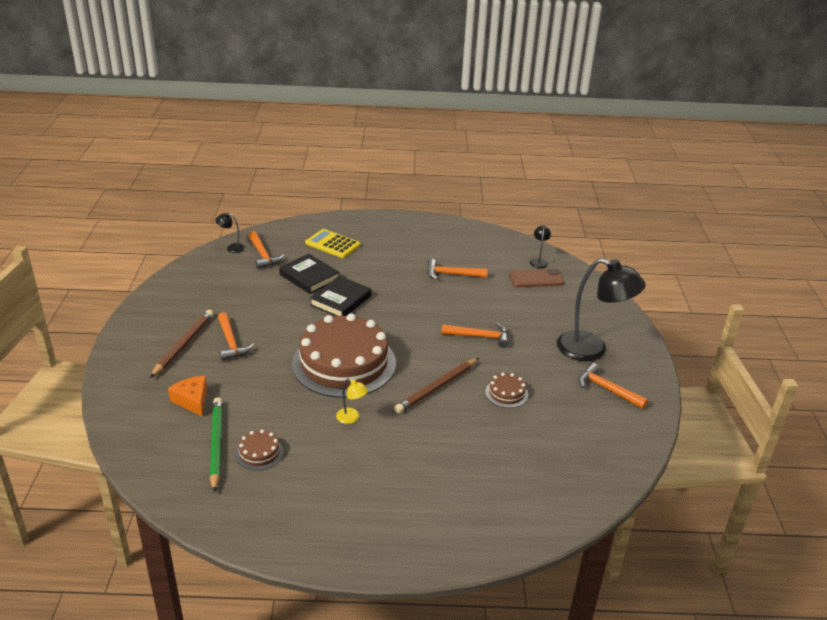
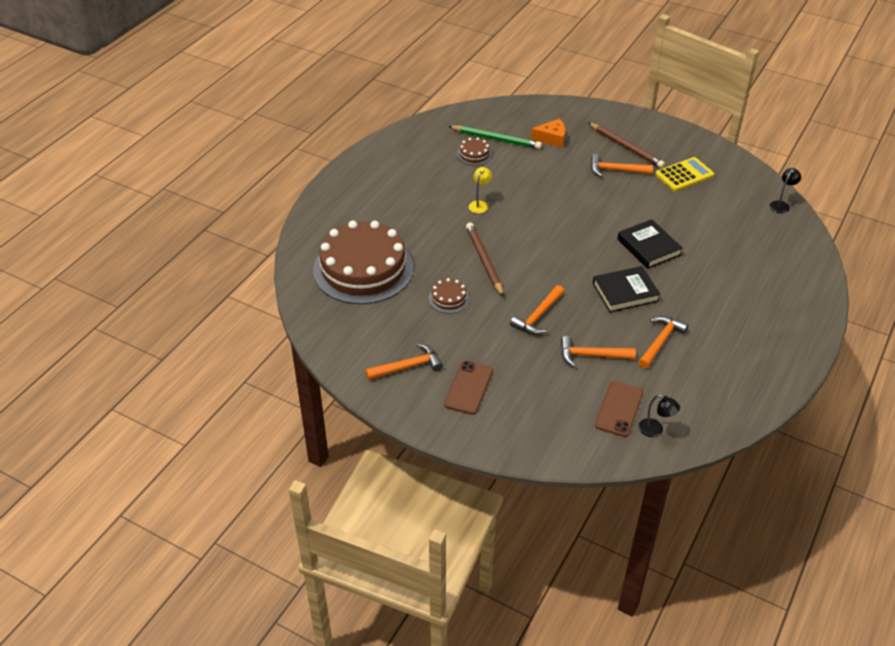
camera: 120 degrees right, 10 degrees up
orange hammer [249,231,284,269] -> orange hammer moved to [561,336,636,367]
black book [279,254,339,294] -> black book moved to [593,266,661,313]
brown cake [292,313,396,398] -> brown cake moved to [313,221,414,304]
yellow calculator [305,229,360,258] -> yellow calculator moved to [655,157,714,191]
yellow lamp [336,378,368,424] -> yellow lamp turned 135 degrees clockwise [469,167,492,213]
black lamp [557,258,646,361] -> brown phone [444,361,493,415]

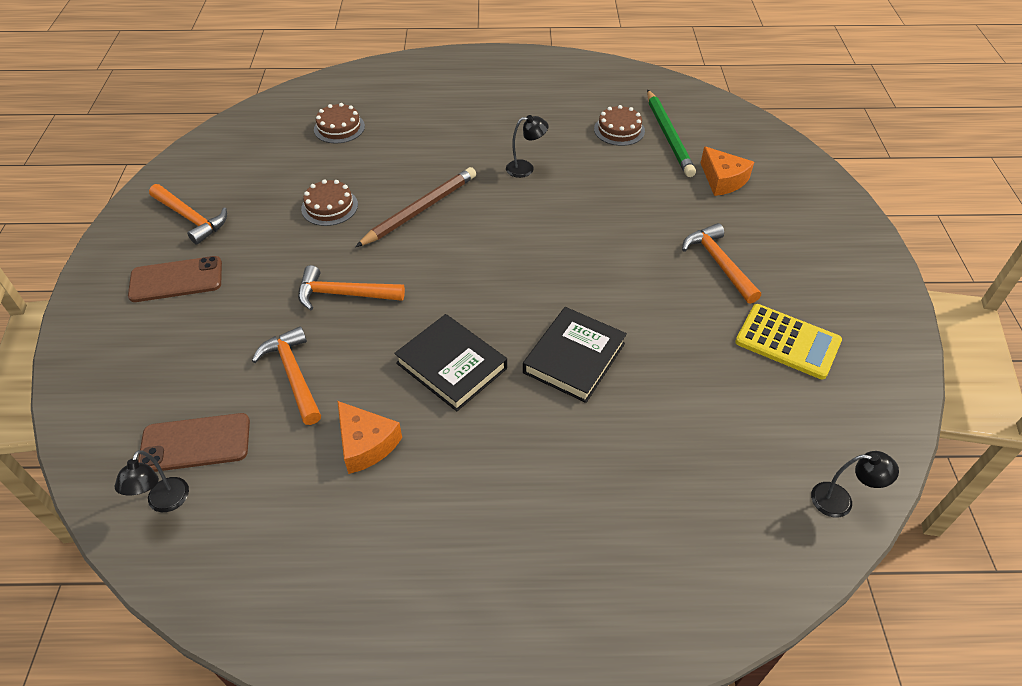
camera: 60 degrees right, 5 degrees up
brown cake [313,221,414,304] -> brown cake [314,103,365,143], size x0.40
yellow lamp [469,167,492,213] -> black lamp [506,115,549,178]
brown pencil [588,122,665,168] -> none
orange hammer [638,316,688,369] -> orange cheese [338,401,402,474]

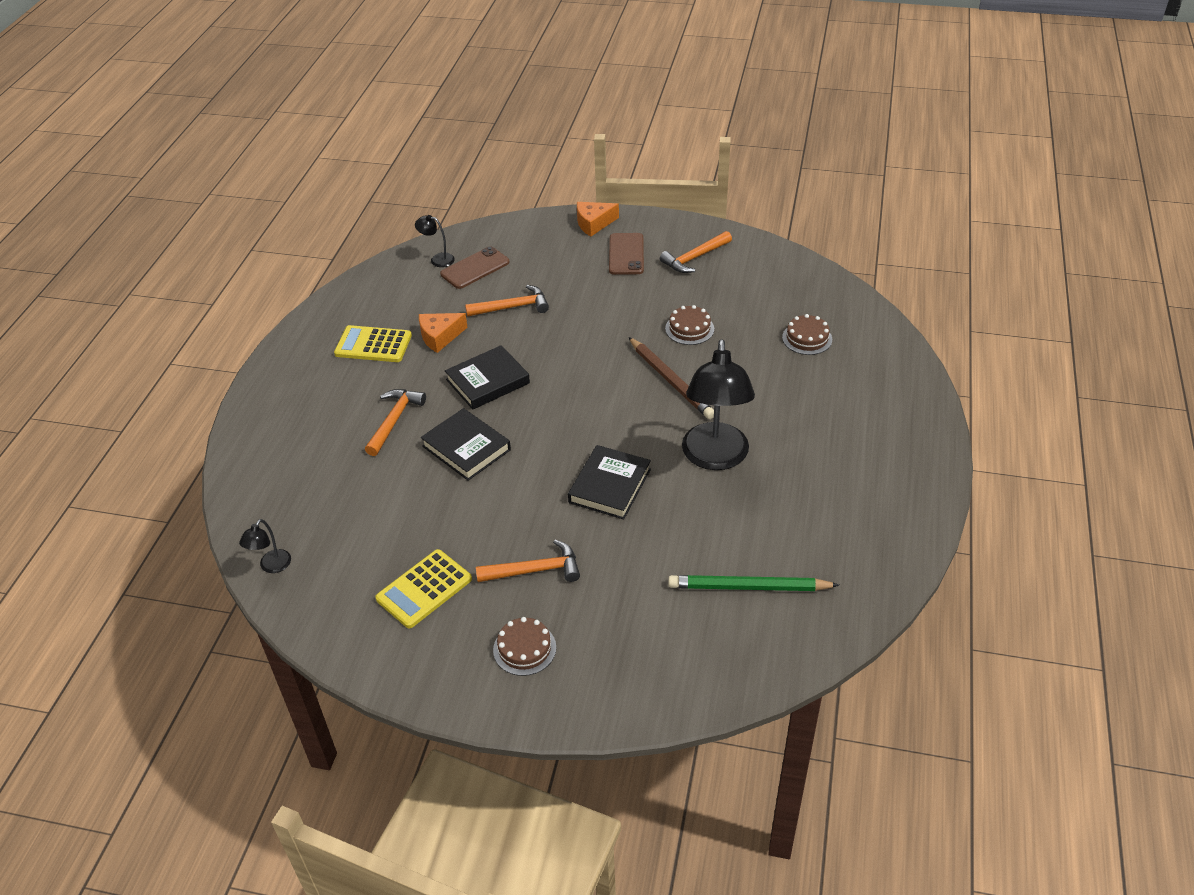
camera: 105 degrees right, 5 degrees down
brown phone [138,413,250,472] -> brown phone turned 45 degrees clockwise [440,246,510,289]
orange hammer [298,265,405,310] -> orange hammer moved to [365,389,426,456]
black lamp [506,115,549,178] -> black lamp [682,339,755,470], size x2.35
brown cake [594,105,645,146] -> brown cake moved to [493,617,556,676]
orange cheese [701,146,754,196] -> orange cheese moved to [577,202,619,236]
none -> yellow calculator [334,325,412,362]
none -> black book [568,445,651,519]

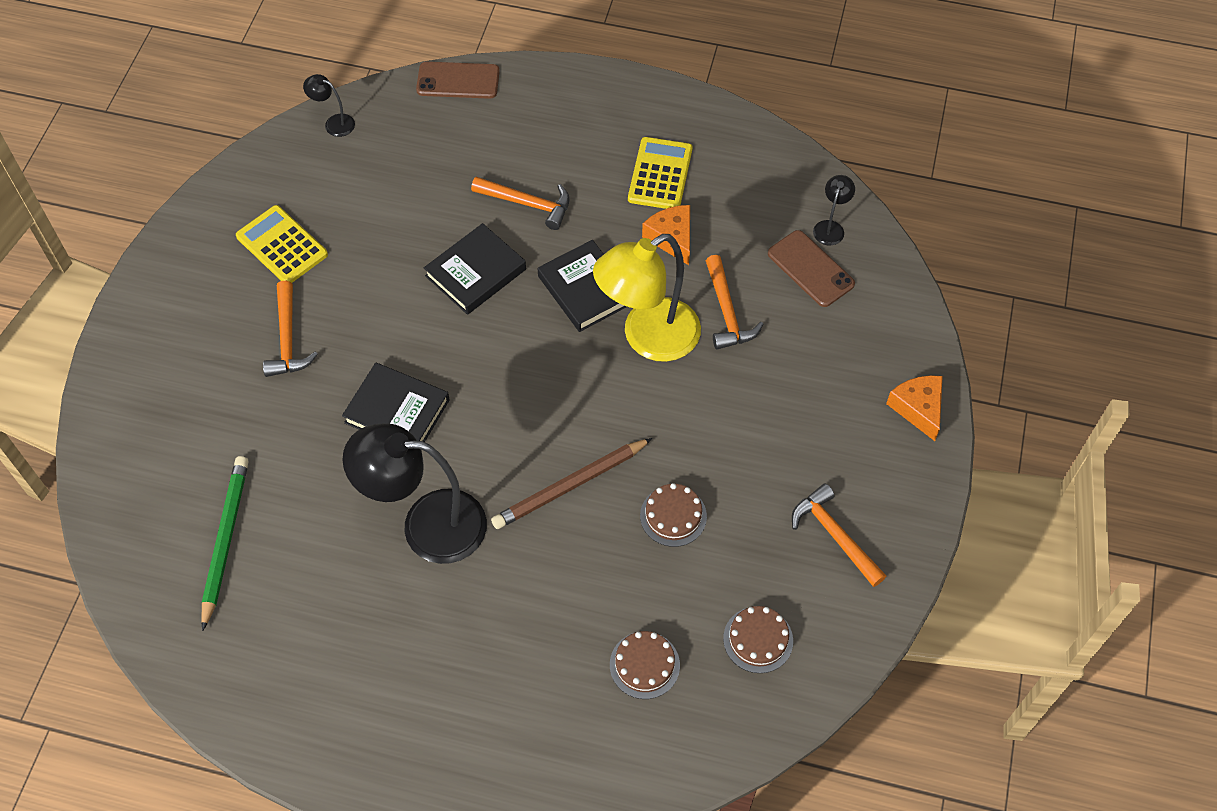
camera: 90 degrees right, 15 degrees up
brown cake [493,617,556,676] -> brown cake moved to [723,606,793,673]
brown phone [609,233,644,275] -> brown phone moved to [416,62,500,99]
none -> yellow lamp [593,234,701,362]

